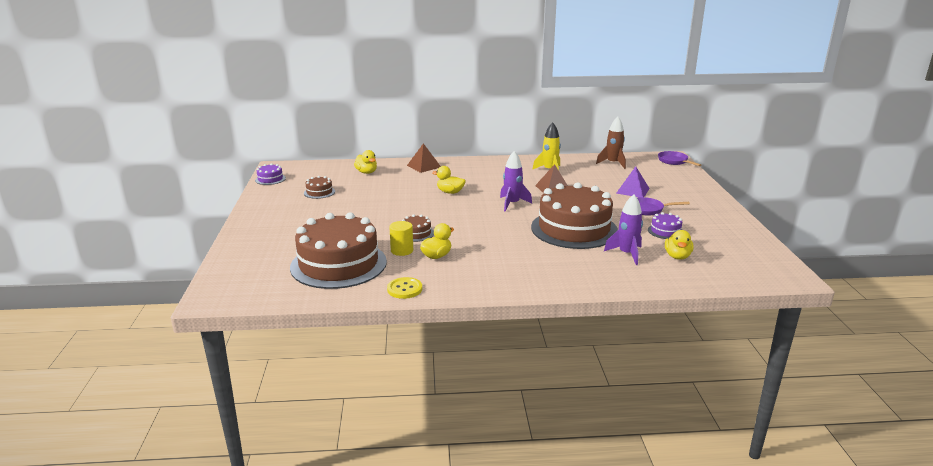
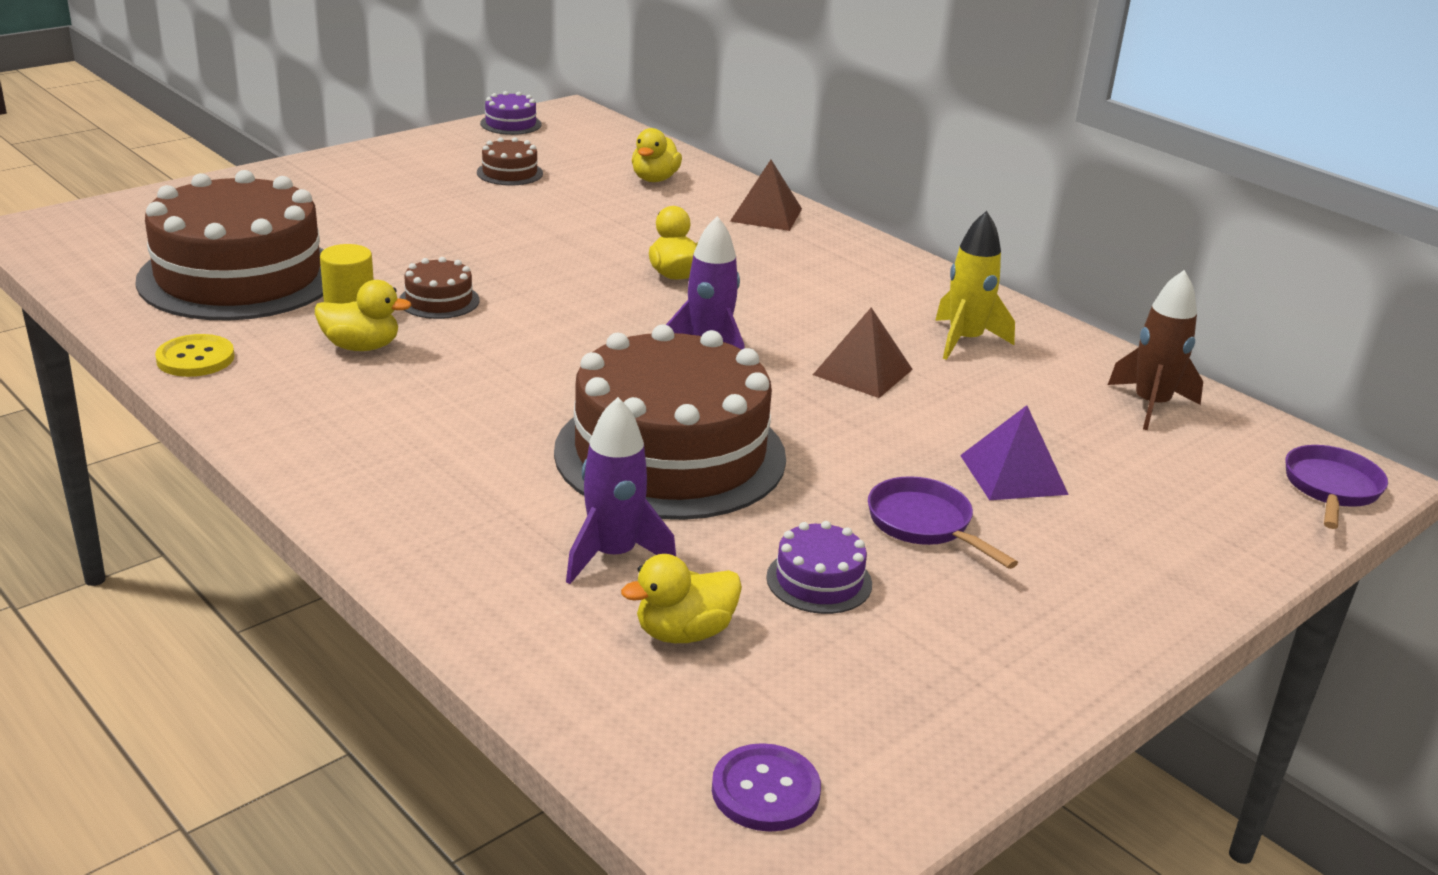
camera: 50 degrees right, 5 degrees up
none -> purple button [712,743,821,832]

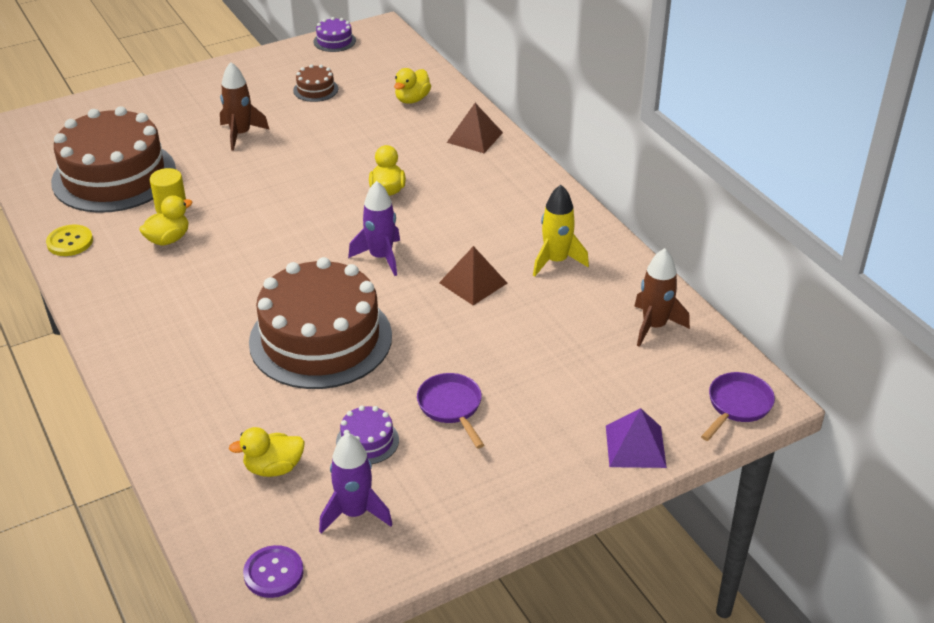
camera: 15 degrees right, 10 degrees up
yellow duck [315,280,411,351] -> yellow duck turned 60 degrees counterclockwise [139,195,193,245]
brown cake [399,257,479,319] -> none
purple rocket [566,397,676,584] -> purple rocket moved to [319,433,392,533]
purple pyramid [960,405,1069,500] -> purple pyramid moved to [606,408,667,468]
none -> brown rocket [220,62,269,151]

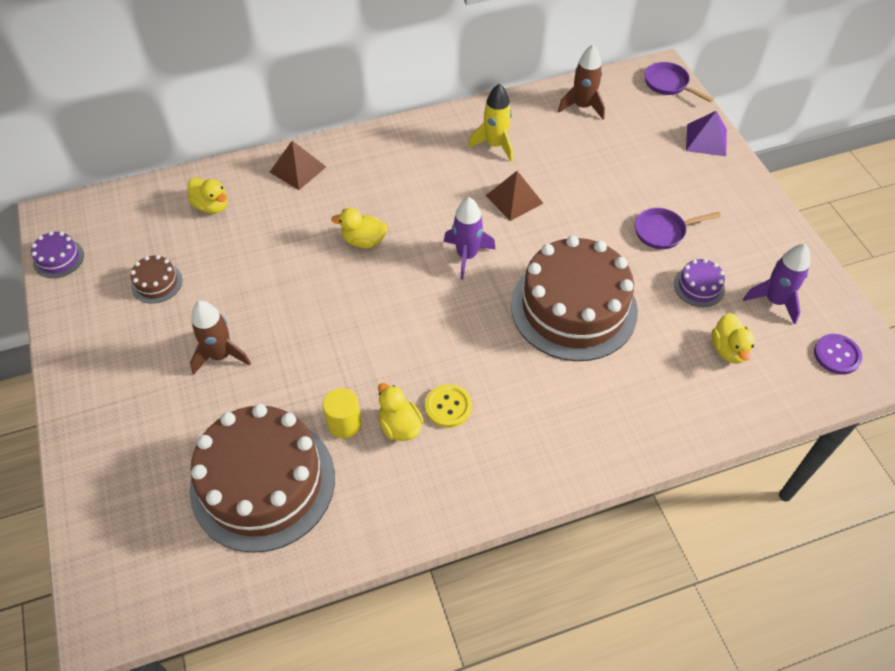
camera: 80 degrees left, 15 degrees up
yellow button [46,225,93,256] -> yellow button moved to [425,384,472,428]

